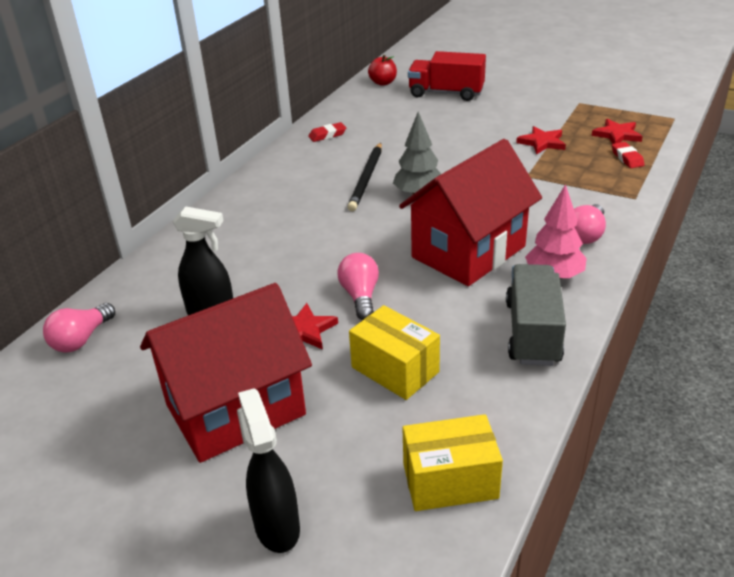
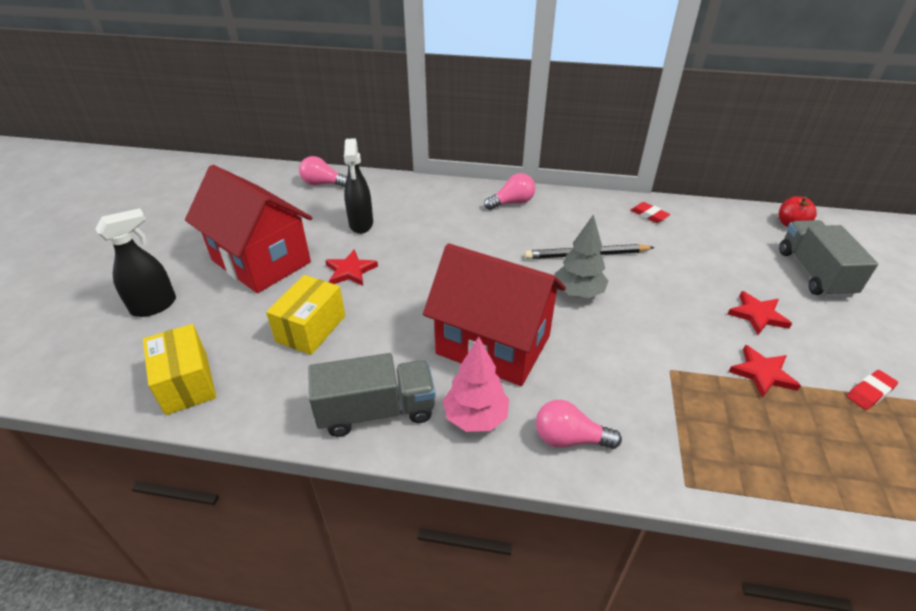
camera: 70 degrees right, 5 degrees up
pink light bulb [337,253,379,320] -> pink light bulb moved to [484,173,535,210]
red truck [408,51,486,101] -> grey truck [779,220,878,298]
red star [592,119,643,144] -> red star moved to [728,291,792,335]
red eraser [612,142,644,168] -> red eraser moved to [847,370,898,410]

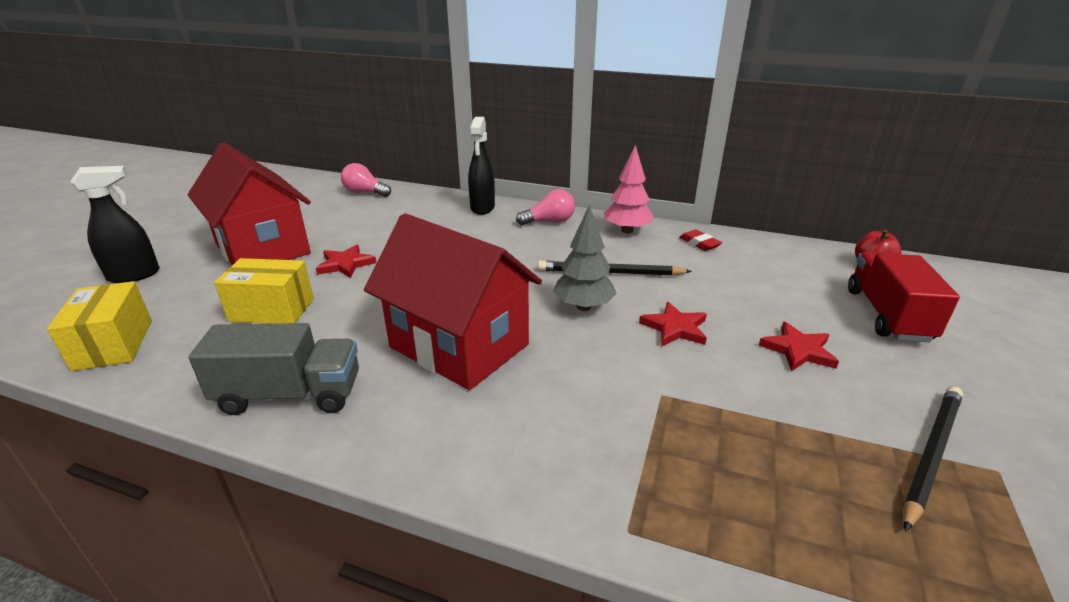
camera: 10 degrees right, 10 degrees down
yellow box [266,275,345,355] -> yellow box turned 60 degrees clockwise [214,258,314,324]
black spray bottle [344,138,373,234] -> black spray bottle moved to [468,117,495,215]
pink tree [443,337,509,432] -> pink tree moved to [604,145,654,233]
pink light bulb [536,400,622,449] -> none
red star [729,345,801,398] -> red star moved to [639,302,707,346]
grey truck [779,220,878,298] -> red truck [848,251,960,342]
red eraser [847,370,898,410] -> black pencil [903,386,963,532]

